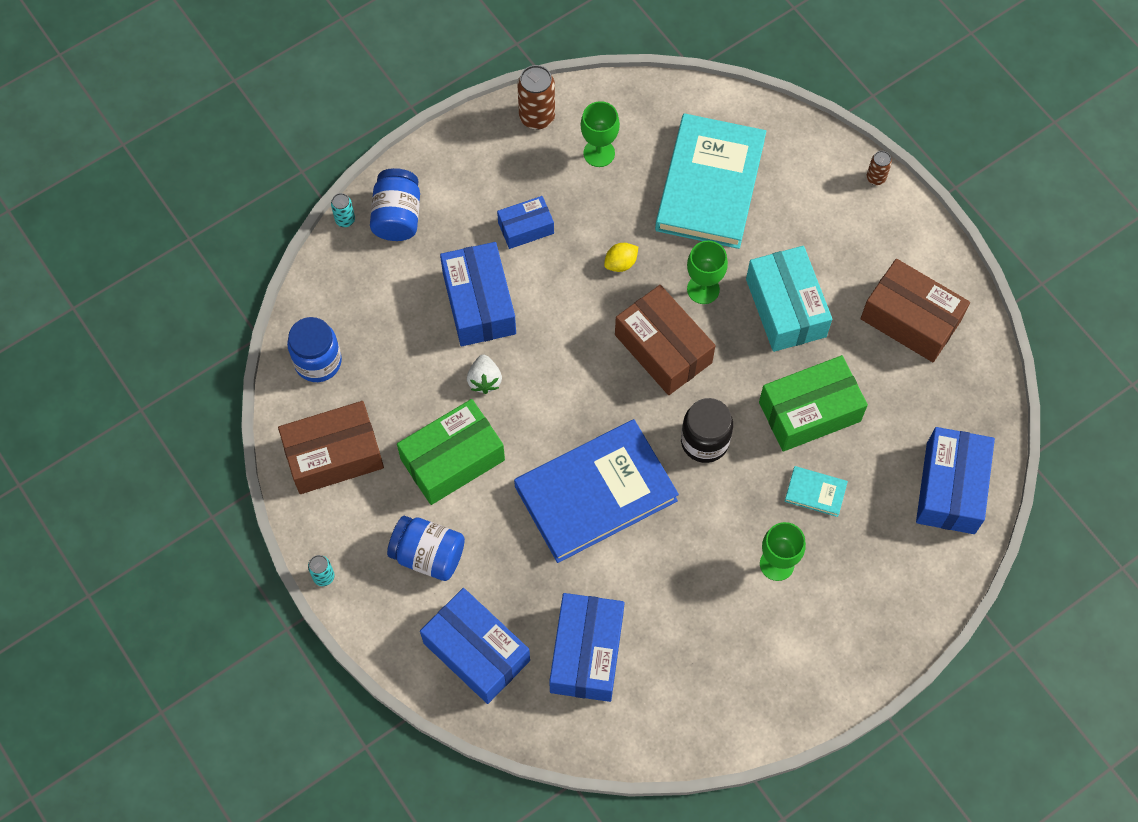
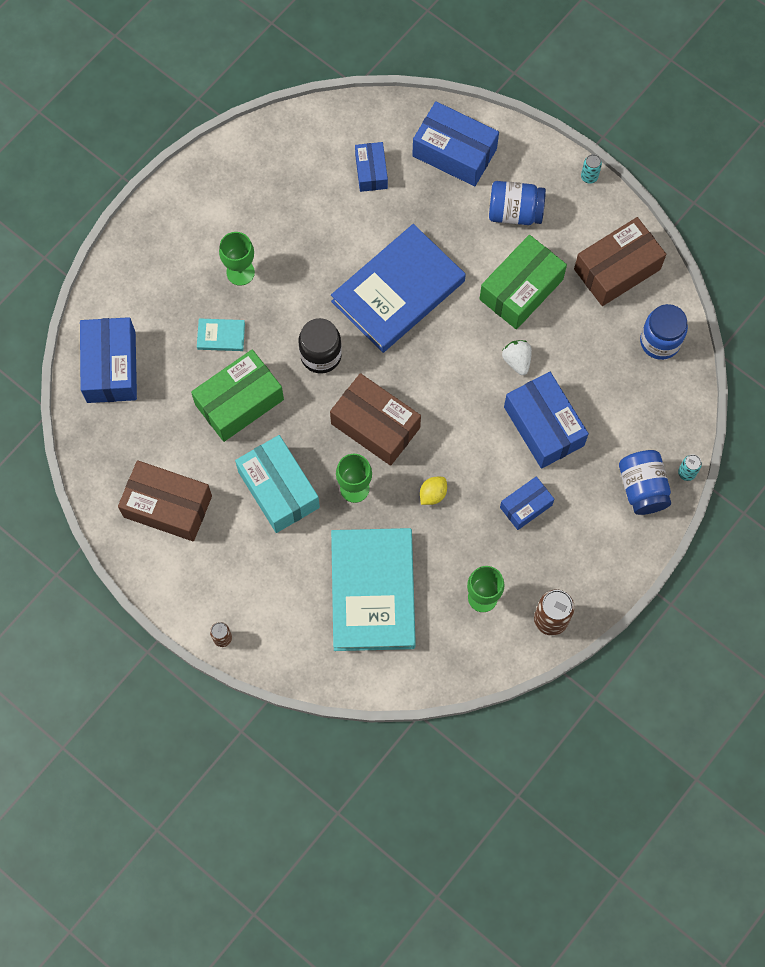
camera: 165 degrees right, 5 degrees up
blue box [549,593,624,702] -> blue box [355,142,388,192], size x0.58

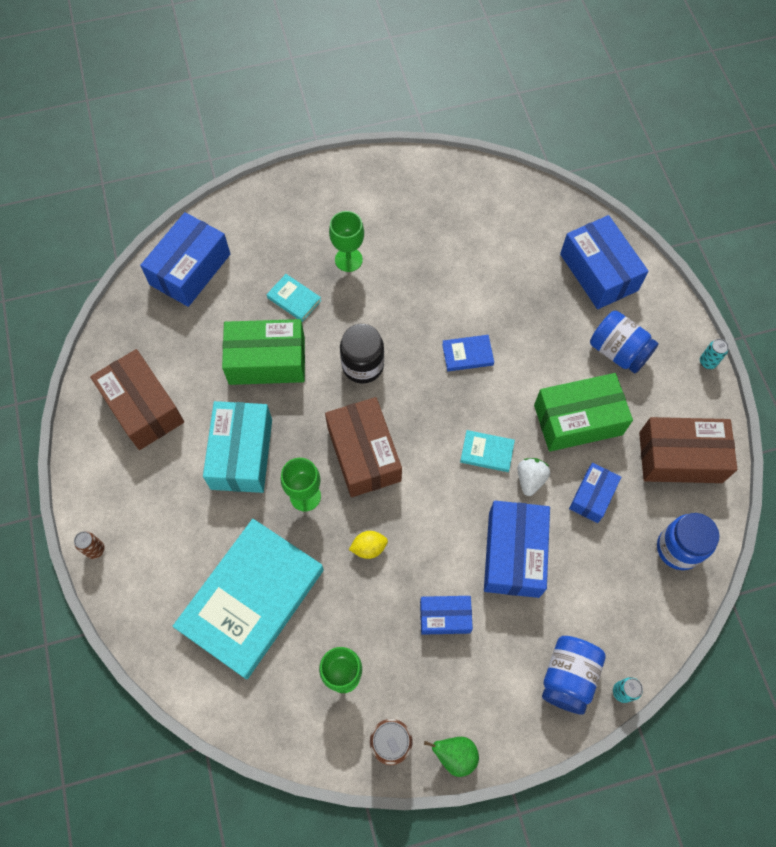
camera: 35 degrees right, 5 degrees down
blue book [331,224,466,353] -> blue book [442,335,494,371], size x0.40
blue box [355,142,388,192] -> blue box moved to [569,463,621,523]
none -> green pear [424,737,479,777]
none -> turquoise book [460,430,515,472]

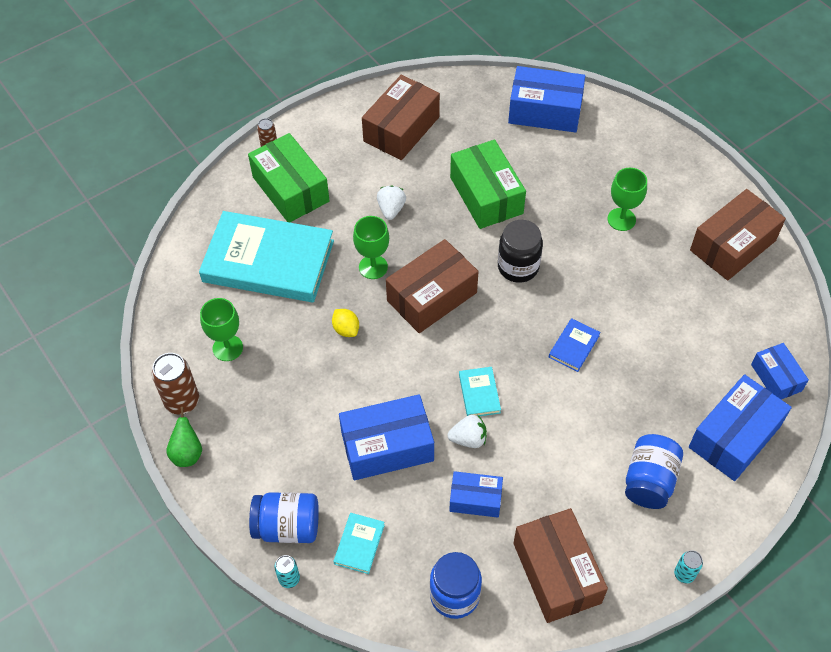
camera: 70 degrees right, 10 degrees down
turquoise box [203,401,272,493] -> white strawberry [377,185,406,220]
turquoise book [266,274,321,322] -> turquoise book moved to [333,513,385,574]
blue box [420,596,473,635] -> blue box moved to [751,343,809,399]
blue book [442,335,494,371] -> blue book turned 60 degrees clockwise [549,318,600,372]
green box [534,373,633,452] -> green box moved to [248,133,329,222]
none -> brown box [690,189,786,281]

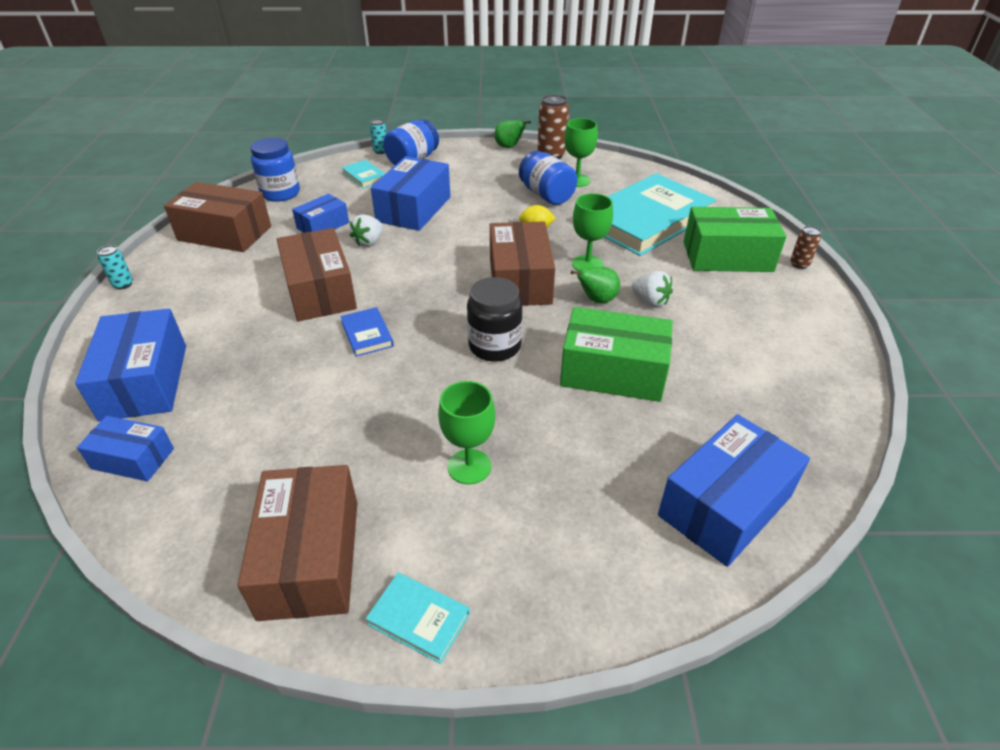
camera: 125 degrees right, 15 degrees down
brown box [362,75,440,160] -> brown box moved to [277,228,357,321]
turquoise book [459,367,501,416] -> turquoise book moved to [366,573,470,664]
blue jar [625,434,683,509] -> blue jar moved to [519,151,578,205]
none -> green pear [571,267,620,303]

